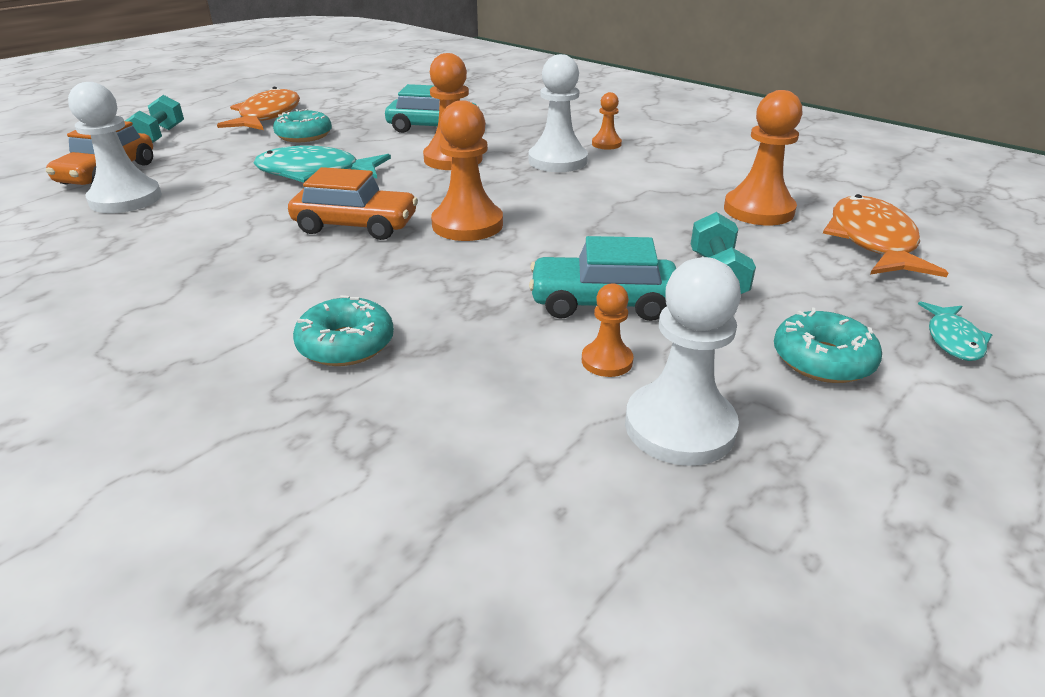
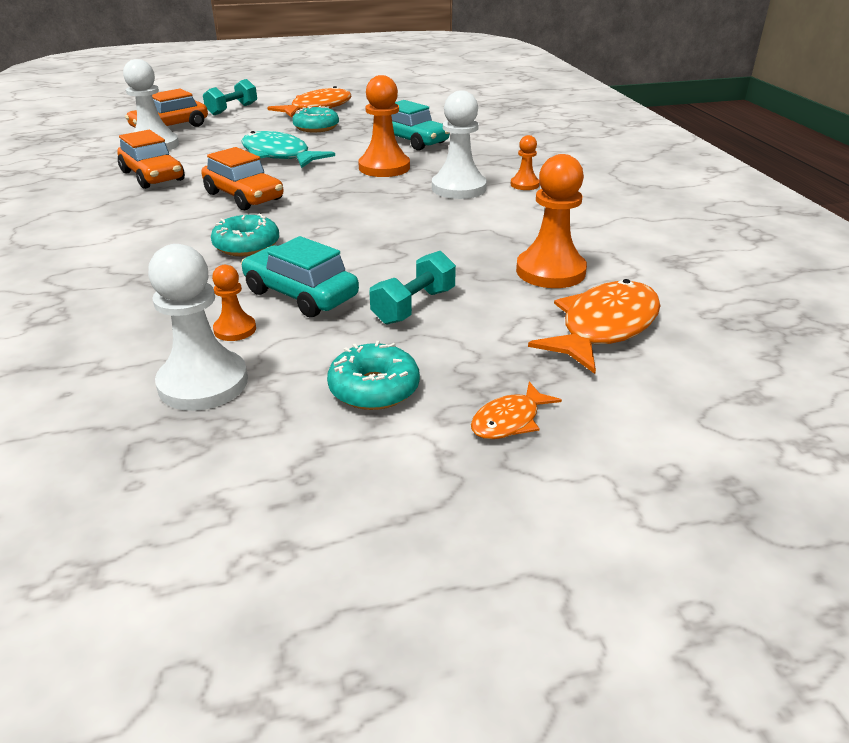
camera: 35 degrees right, 0 degrees up
turquoise donut [293,295,394,366] -> turquoise donut moved to [211,214,279,256]
orange pawn [431,100,503,241] -> none
turquoise fish [918,301,992,361] -> orange fish [471,382,562,439]
none -> orange car [117,130,185,189]

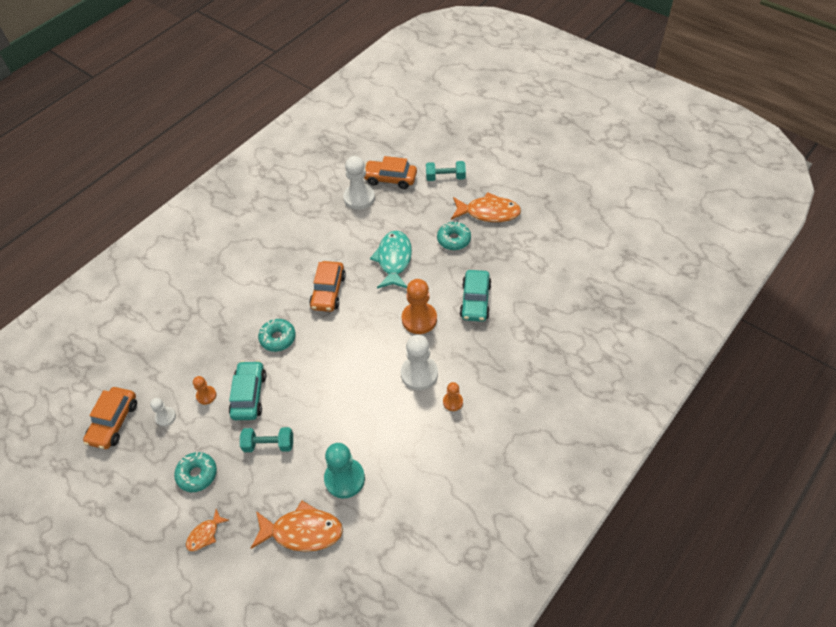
camera: 55 degrees right, 20 degrees up
orange car [117,130,185,189] -> orange car moved to [83,387,137,449]
white pawn [148,244,248,411] -> white pawn [150,398,176,426], size x0.53
orange fish [471,382,562,439] -> orange fish turned 60 degrees counterclockwise [186,509,229,551]
orange pawn [516,154,587,288] -> turquoise pawn [324,443,365,499]

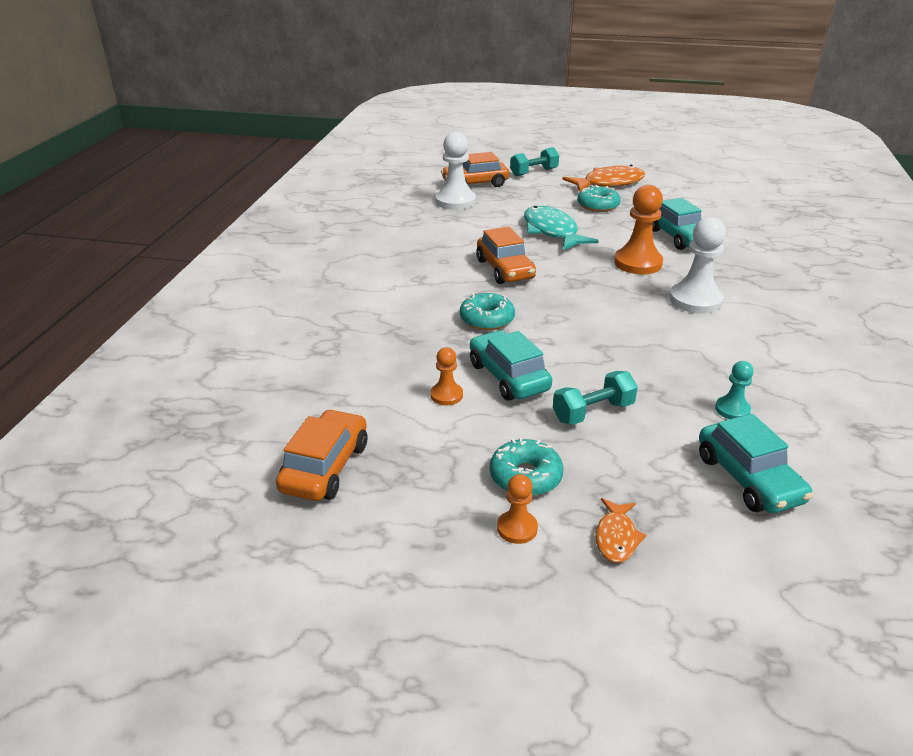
camera: 30 degrees left, 20 degrees down
orange car [83,387,137,449] -> orange car turned 150 degrees counterclockwise [276,409,367,501]
white pawn [150,398,176,426] -> none
orange fish [250,500,343,552] -> turquoise car [699,414,813,513]
turquoise pawn [324,443,365,499] -> turquoise pawn [715,361,754,419], size x0.53
orange pawn [443,382,463,411] -> orange pawn moved to [497,474,538,544]

